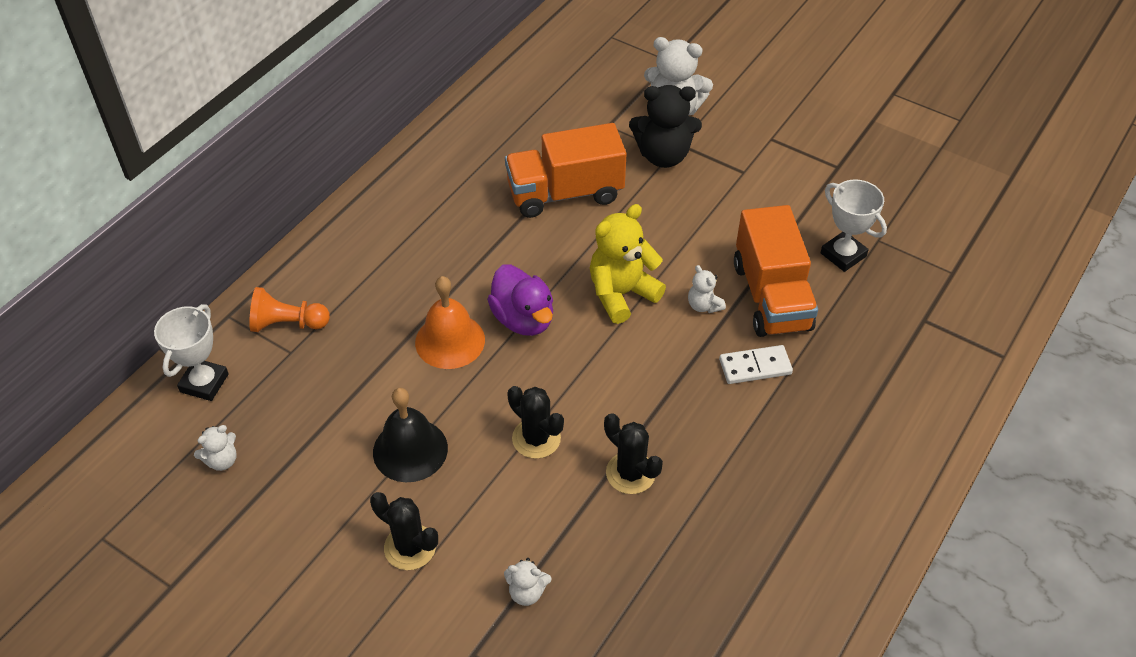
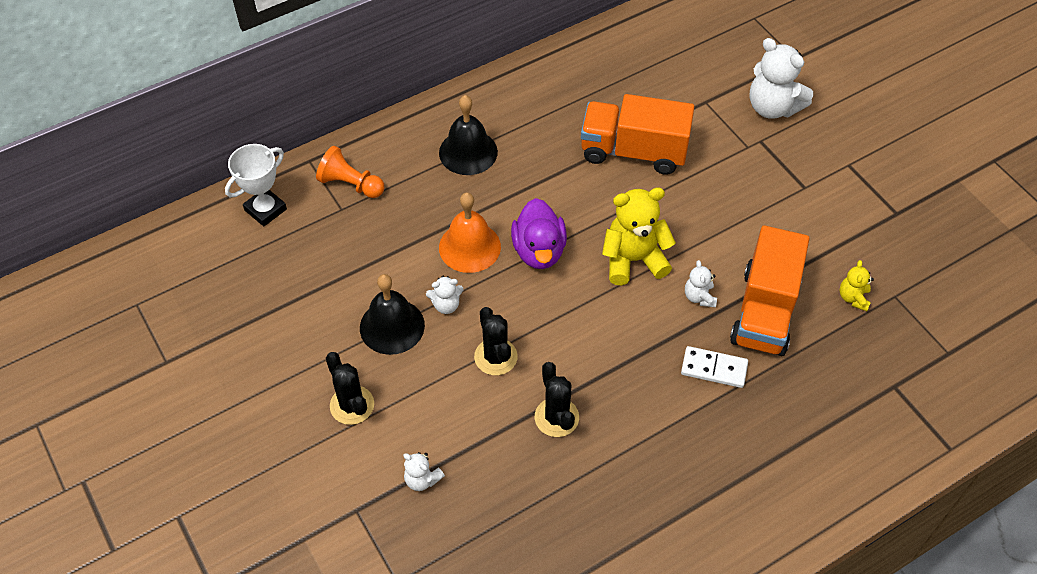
camera: 25 degrees right, 5 degrees up
white teddy bear [194,425,237,471] -> white teddy bear moved to [426,276,464,314]
black teddy bear [629,85,702,168] -> none
white trophy [820,179,887,272] -> yellow teddy bear [840,260,874,311]
none -> black bell [439,95,498,175]

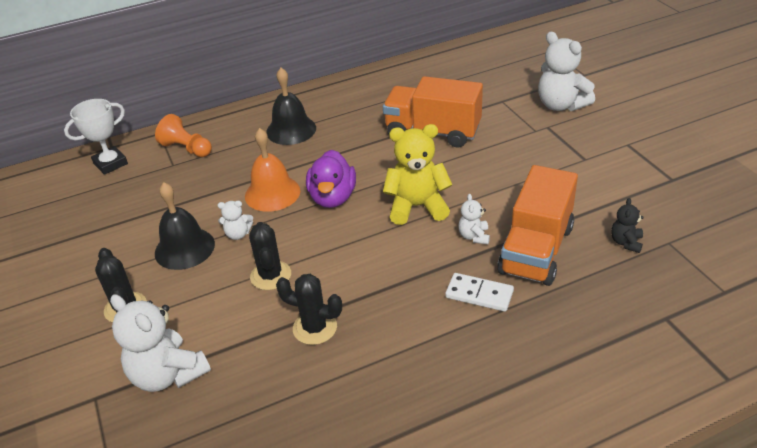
camera: 10 degrees right, 15 degrees down
white teddy bear [403,452,445,491] -> white teddy bear [110,294,211,392], size x1.99
black cactus [535,362,579,437] -> black cactus turned 60 degrees counterclockwise [276,274,342,345]
yellow teddy bear [840,260,874,311] -> black teddy bear [611,198,644,253]

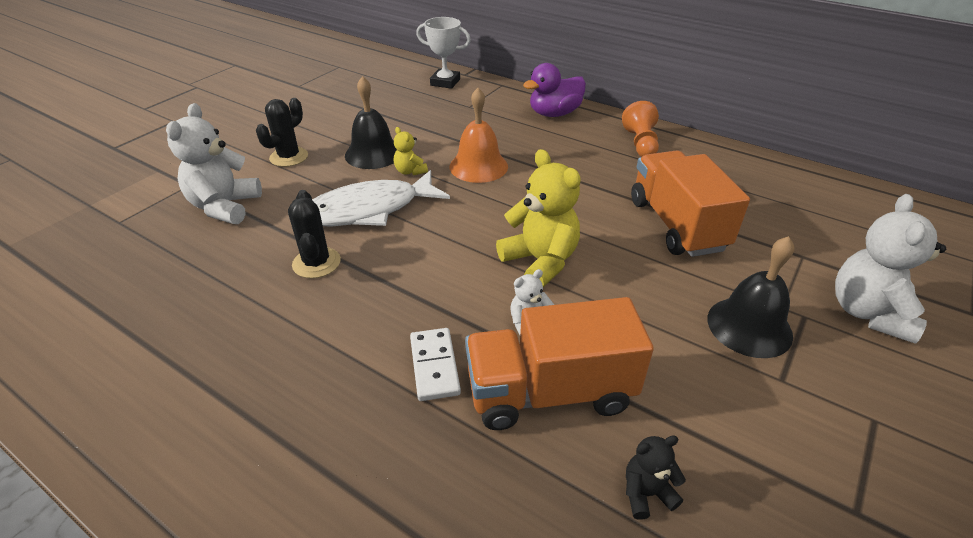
camera: 55 degrees right, 0 degrees up
orange pawn [155,114,212,157] -> orange pawn moved to [622,101,659,157]
white teddy bear [217,201,253,240] -> yellow teddy bear [394,127,428,175]
black cactus [249,222,291,290] -> white fish [312,170,450,226]
black bell [266,68,316,145] -> black bell moved to [707,236,794,358]
purple duck [306,150,356,208] -> purple duck moved to [523,63,586,117]

